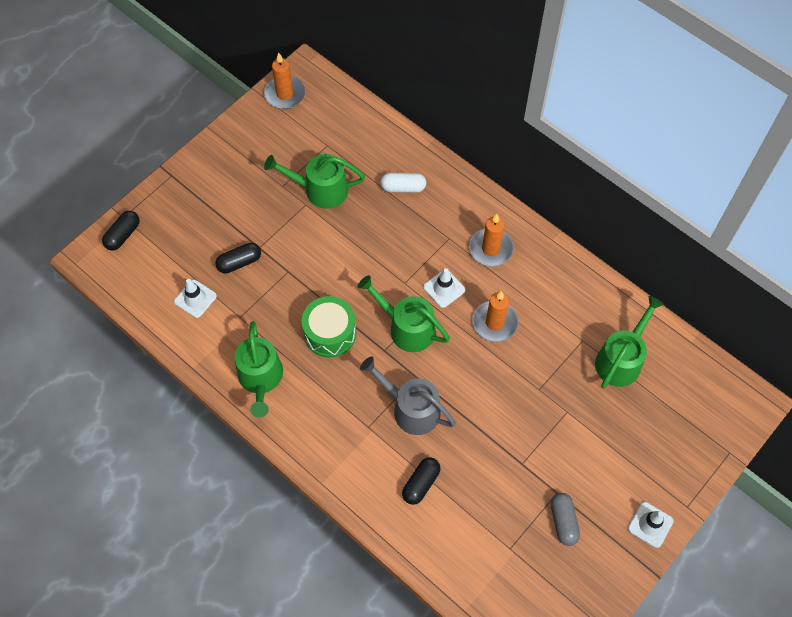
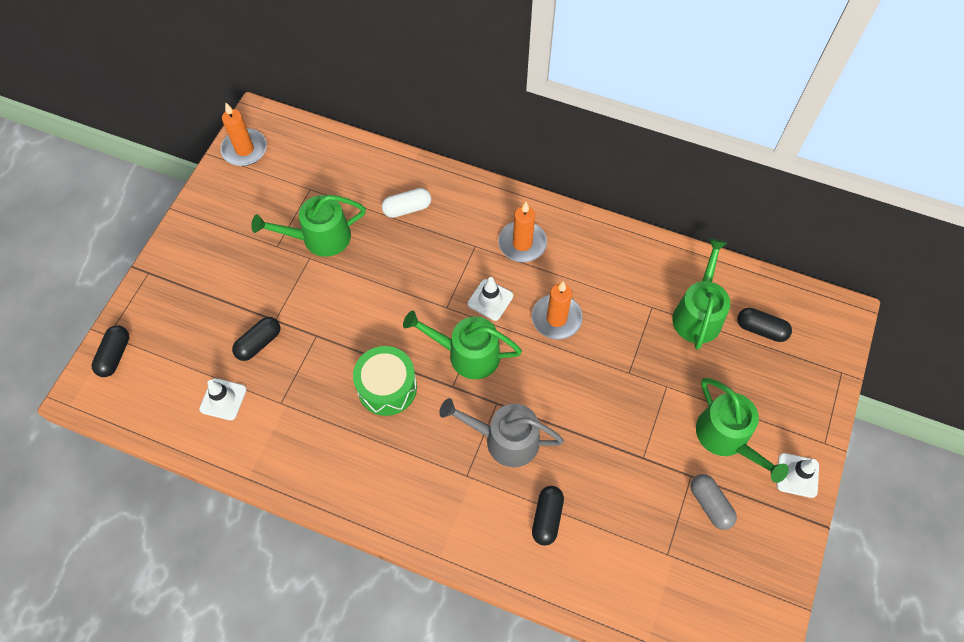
camera: 20 degrees left, 0 degrees up
green watering can [235,321,283,418] -> green watering can moved to [696,378,789,483]
none -> black capsule [737,308,792,342]

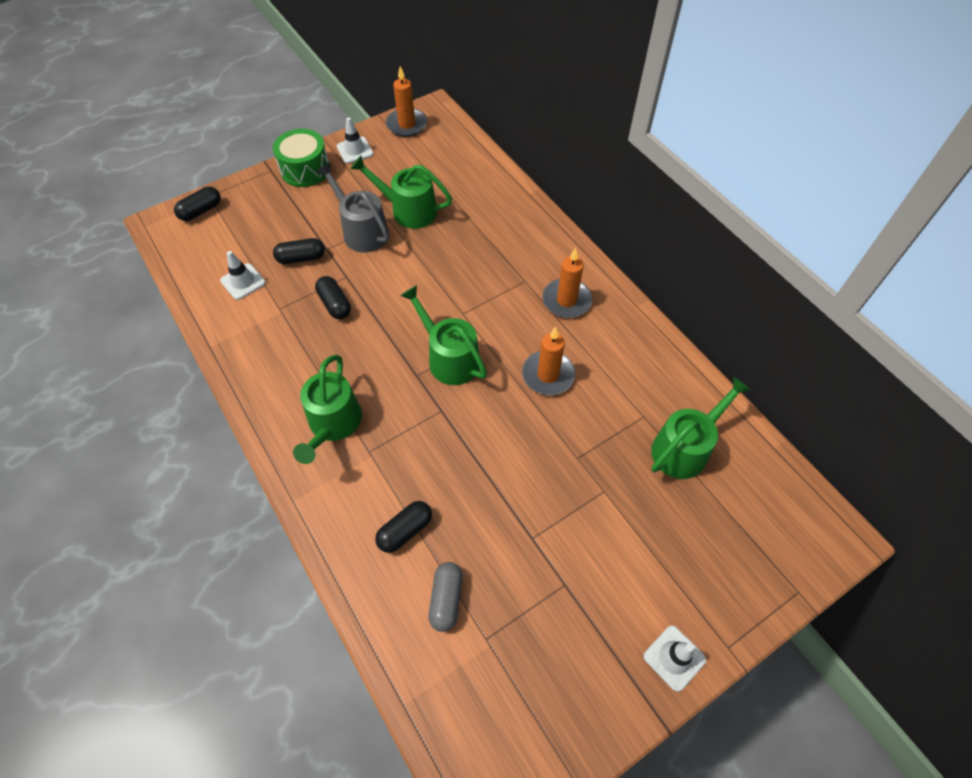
camera: 35 degrees right, 5 degrees down
green drum [353,346,417,416] -> green drum moved to [273,129,329,187]
white capsule [382,188,431,218] -> none
grey watering can [439,398,564,467] -> grey watering can moved to [316,162,389,253]
white traffic cone [468,277,513,321] -> white traffic cone moved to [337,117,373,164]
grey capsule [691,474,737,530] -> grey capsule moved to [428,562,463,632]
green watering can [696,378,789,483] -> green watering can moved to [293,355,362,464]
black capsule [737,308,792,342] -> black capsule moved to [315,276,351,319]

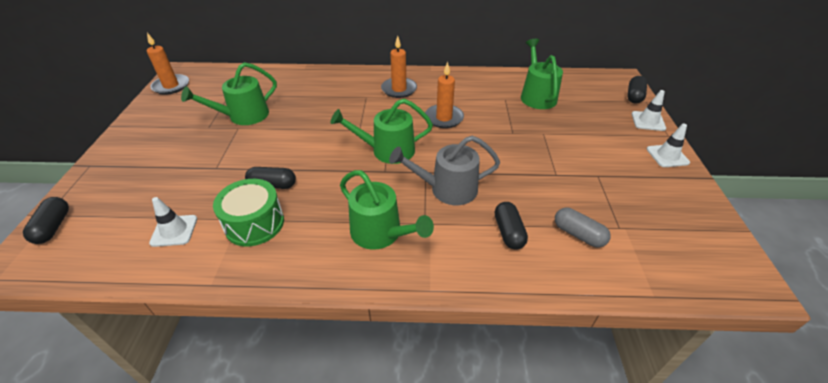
camera: 55 degrees left, 15 degrees down
green drum [273,129,329,187] -> green drum moved to [213,179,284,246]
black capsule [273,238,325,264] -> black capsule moved to [627,76,647,104]
grey watering can [316,162,389,253] -> grey watering can moved to [389,136,500,205]
white traffic cone [337,117,373,164] -> white traffic cone moved to [632,90,666,131]

